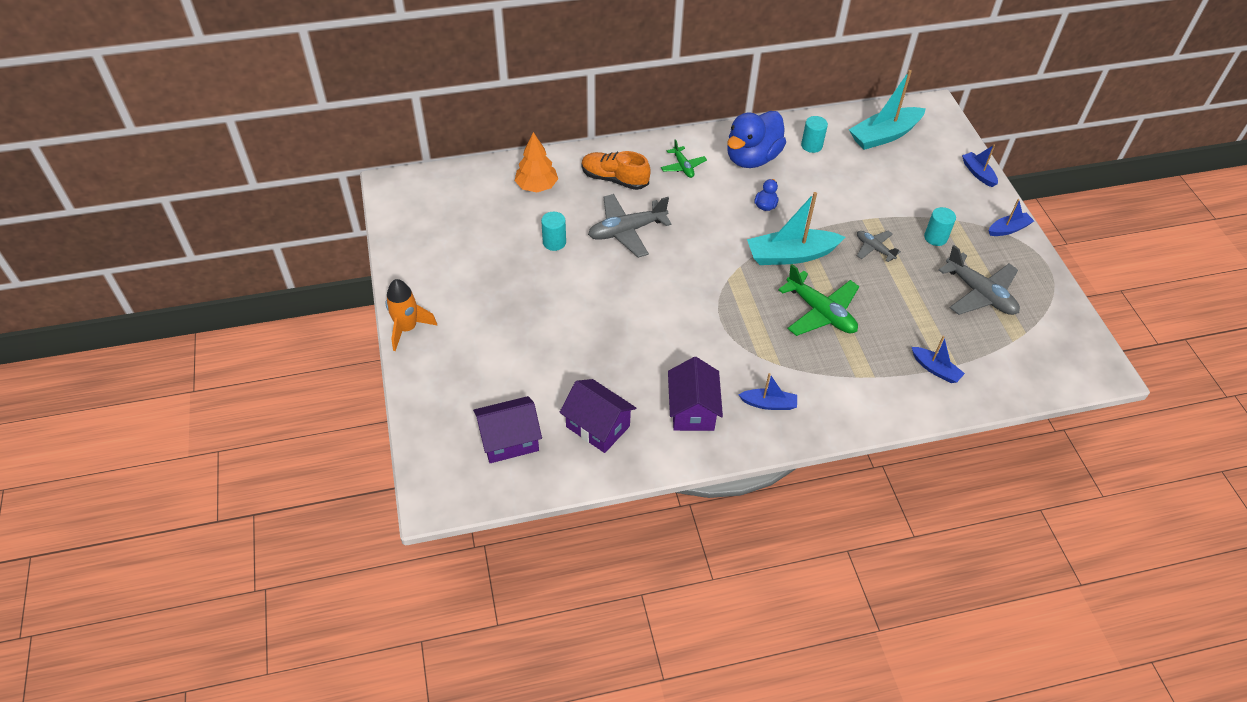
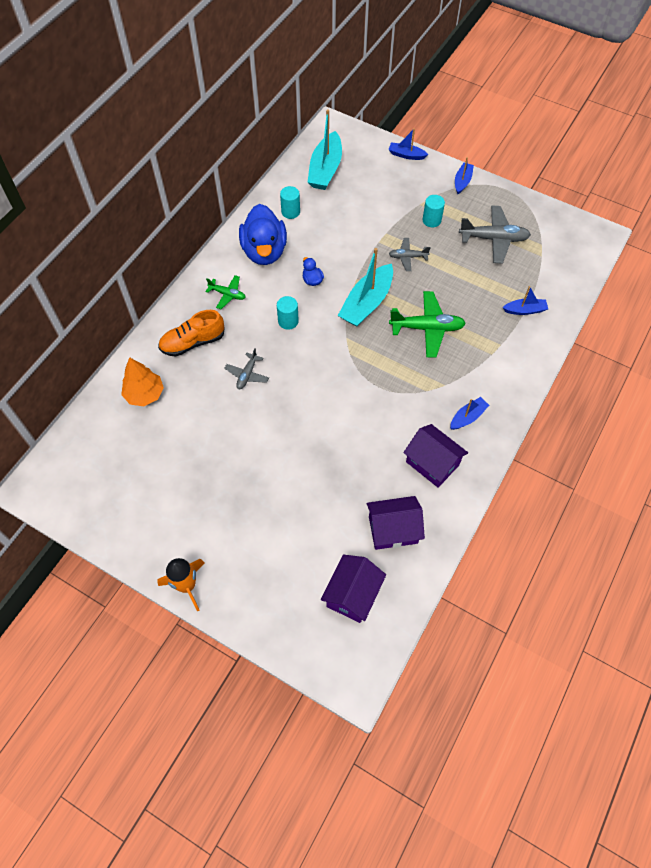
camera: 45 degrees left, 10 degrees up
turquoise cylinder [541,212,566,251] -> turquoise cylinder moved to [277,296,299,330]
grey plane [588,194,672,258] -> grey plane [224,348,269,389], size x0.56

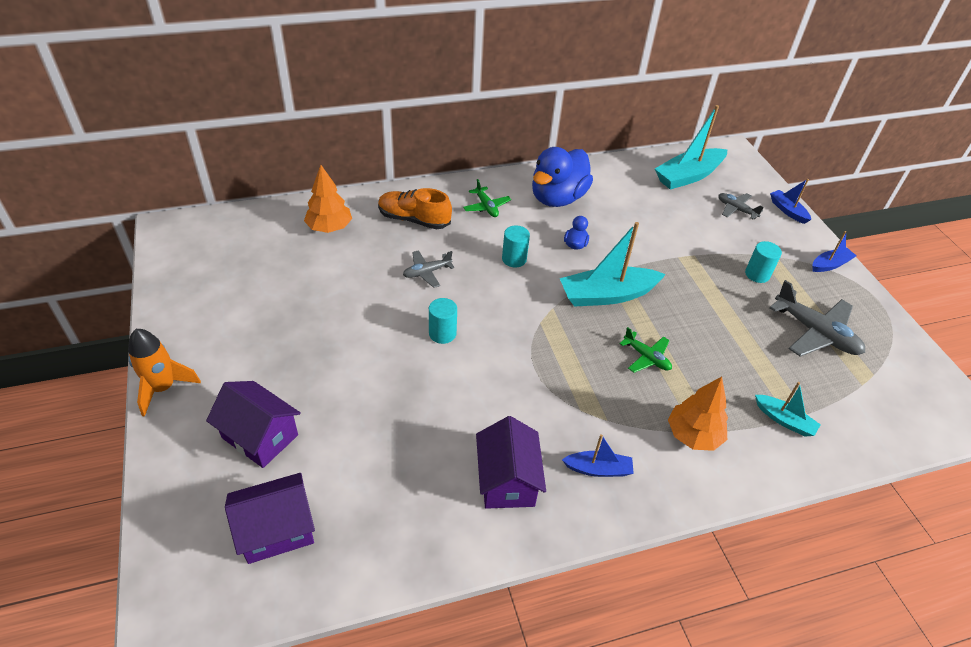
camera: 40 degrees right, 15 degrees down
turquoise cylinder [280,186,300,219] -> turquoise cylinder moved to [429,298,457,344]
purple house [367,496,425,550] -> purple house moved to [206,381,301,468]
grey plane [389,238,431,271] -> grey plane moved to [718,193,764,219]
green plane [389,291,466,358] -> green plane [619,327,672,373], size x0.56
blue boat [503,286,548,315] -> turquoise boat [755,382,821,436]
none -> orange tree [668,377,728,451]

